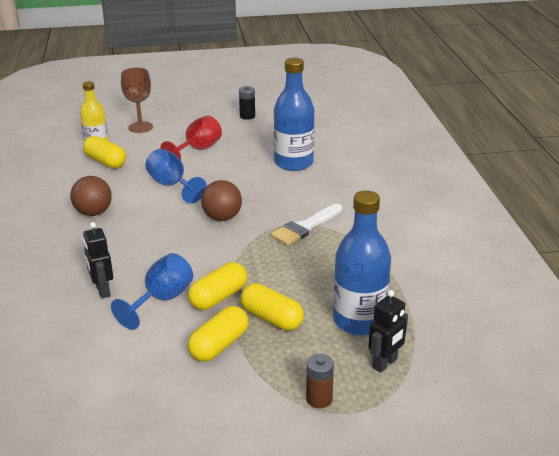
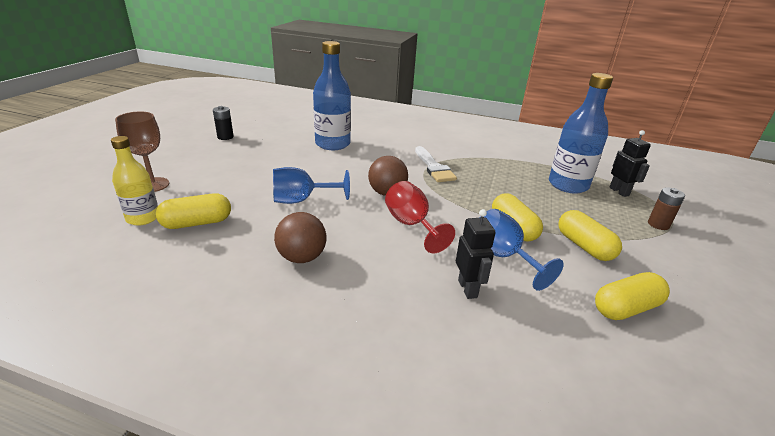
camera: 65 degrees left, 0 degrees up
black robot [83,222,113,299] -> black robot turned 105 degrees counterclockwise [456,209,495,299]
red goblet [160,116,222,160] -> red goblet moved to [385,181,455,253]
yellow capsule [240,283,304,331] -> yellow capsule moved to [595,272,670,320]

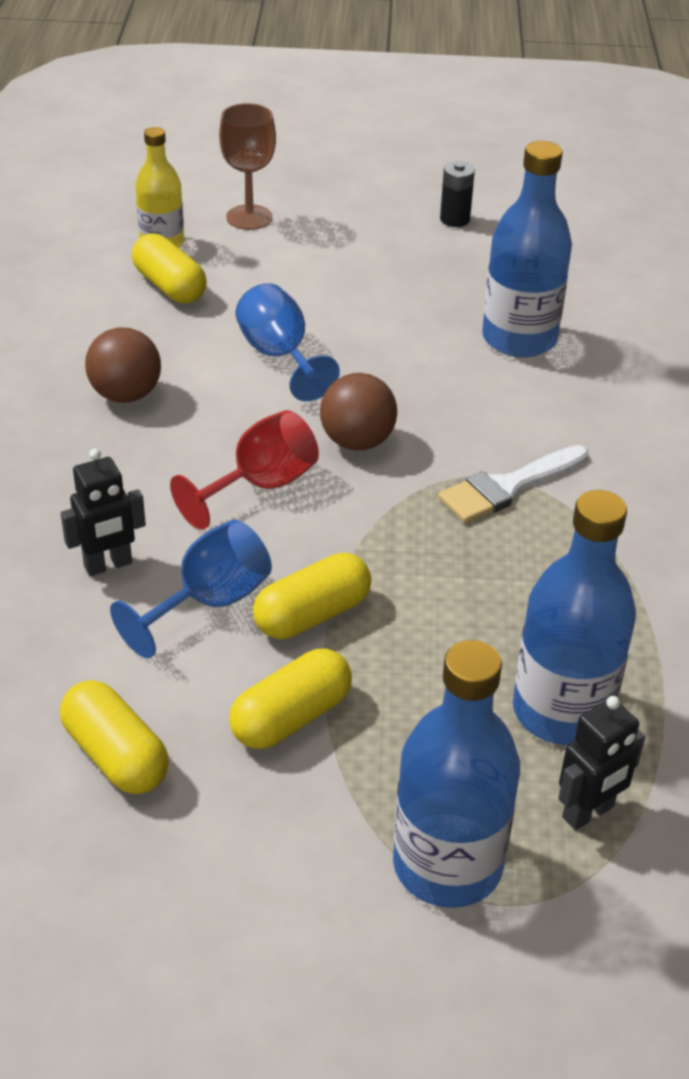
camera: 75 degrees right, 10 degrees up
brown battery [648,187,685,230] -> blue bottle [393,640,520,908]

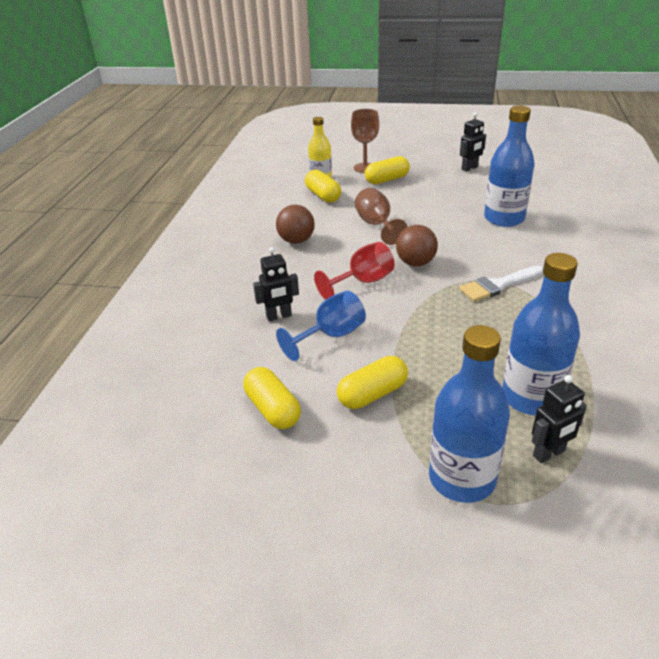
camera: 10 degrees right, 5 degrees down
blue goblet [236,283,340,402] -> brown goblet [355,188,407,245]
yellow capsule [253,553,371,639] -> yellow capsule moved to [365,156,410,184]
black battery [440,161,475,227] -> black robot [460,112,486,172]

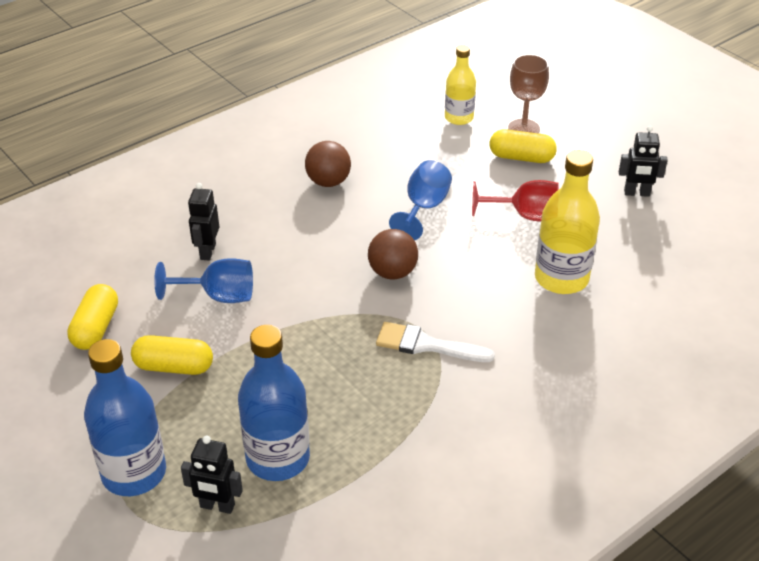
camera: 40 degrees right, 5 degrees up
black robot [253,247,299,321] -> black robot turned 75 degrees clockwise [188,183,219,261]
yellow capsule [305,170,341,203] -> none
red goblet [314,242,395,300] -> red goblet moved to [472,180,559,221]
brown goblet [355,188,407,245] -> blue goblet [389,160,452,240]
blue bottle [484,106,535,227] -> yellow bottle [535,150,600,294]

